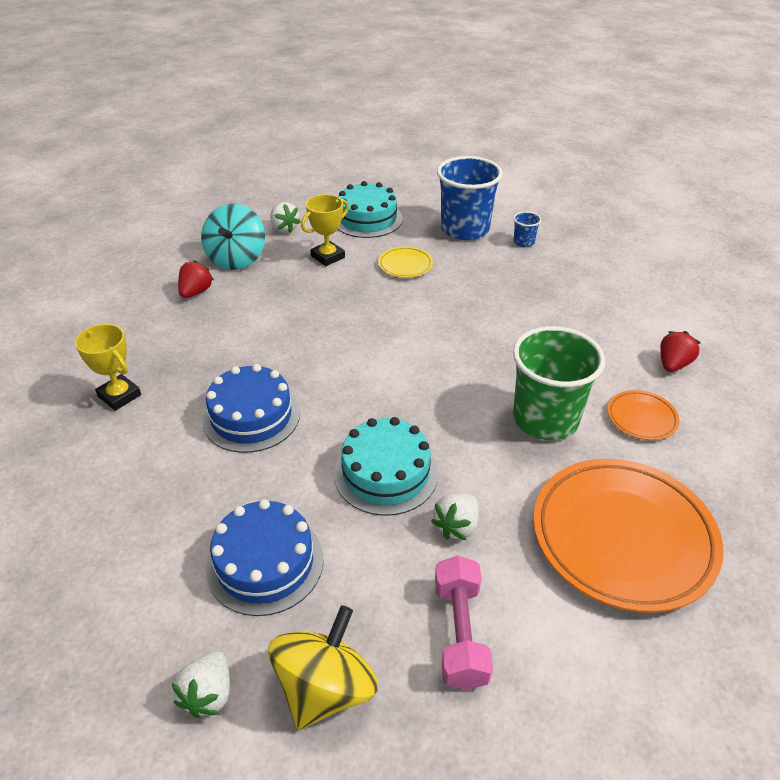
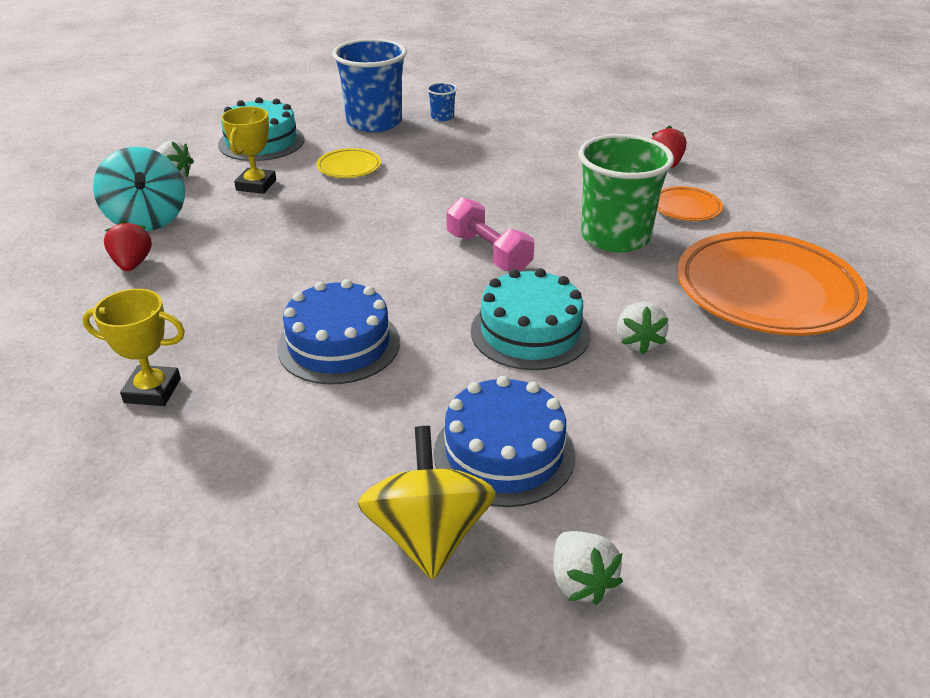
camera: 35 degrees left, 5 degrees down
yellow spinning top [268,605,378,730] -> yellow spinning top moved to [358,426,496,580]
pink dumbbell [435,556,493,690] -> pink dumbbell moved to [446,197,534,272]

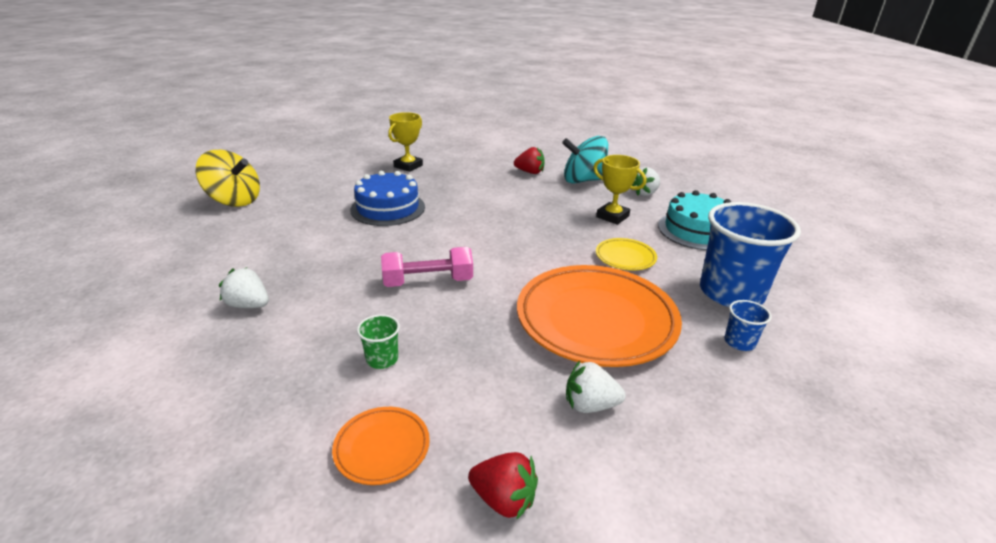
camera: 115 degrees right, 5 degrees down
blue cake [433,376,575,507] -> none
turquoise cake [471,268,590,370] -> none
white strawberry [553,531,623,605] -> white strawberry moved to [566,361,626,413]
green cup [578,134,674,252] -> green cup [357,314,400,369], size x0.42
orange plate [677,231,867,336] -> orange plate moved to [517,265,682,367]

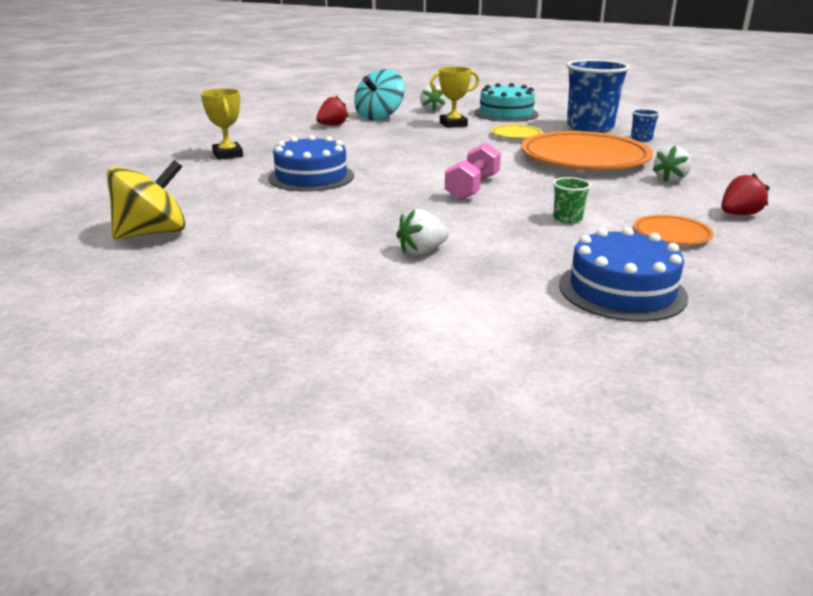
camera: 55 degrees left, 5 degrees down
none -> blue cake [559,227,688,322]

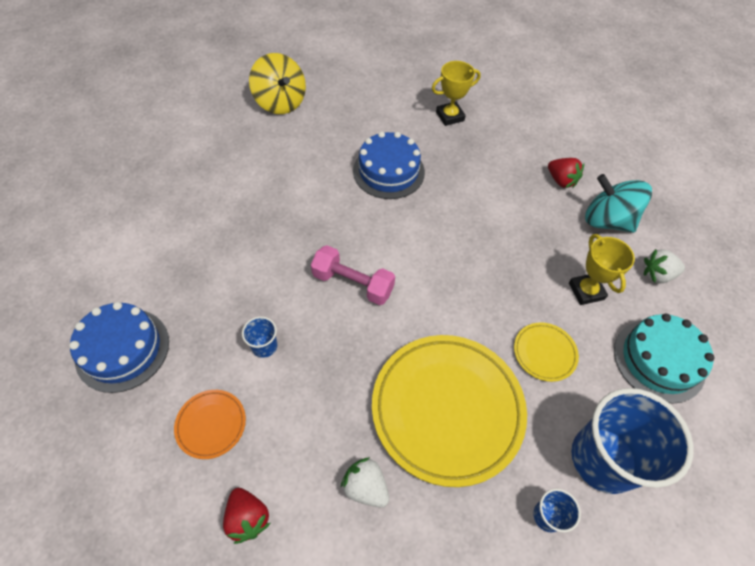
camera: 90 degrees right, 30 degrees up
white strawberry [396,209,449,256] -> none
orange plate [521,131,653,170] -> yellow plate [372,335,527,487]
green cup [553,177,591,223] -> blue cup [242,317,277,358]

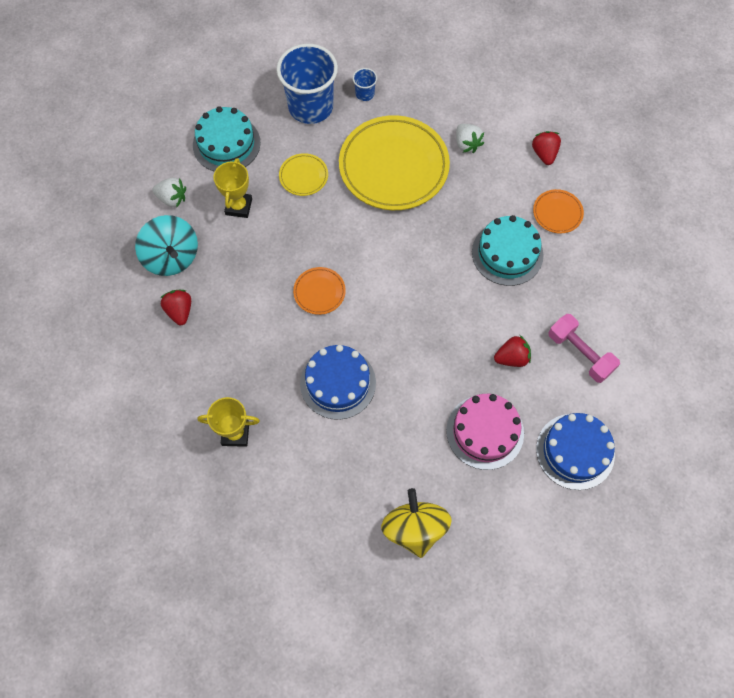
camera: 155 degrees left, 10 degrees up
blue cake [69,302,169,393] -> blue cake moved to [536,413,615,490]
blue cup [242,317,277,358] -> turquoise cake [472,215,544,286]
pink dumbbell [311,245,395,305] -> pink dumbbell moved to [548,314,620,383]
none -> orange plate [293,267,346,315]
none -> pink cake [446,394,524,470]
none -> red strawberry [494,335,531,367]

